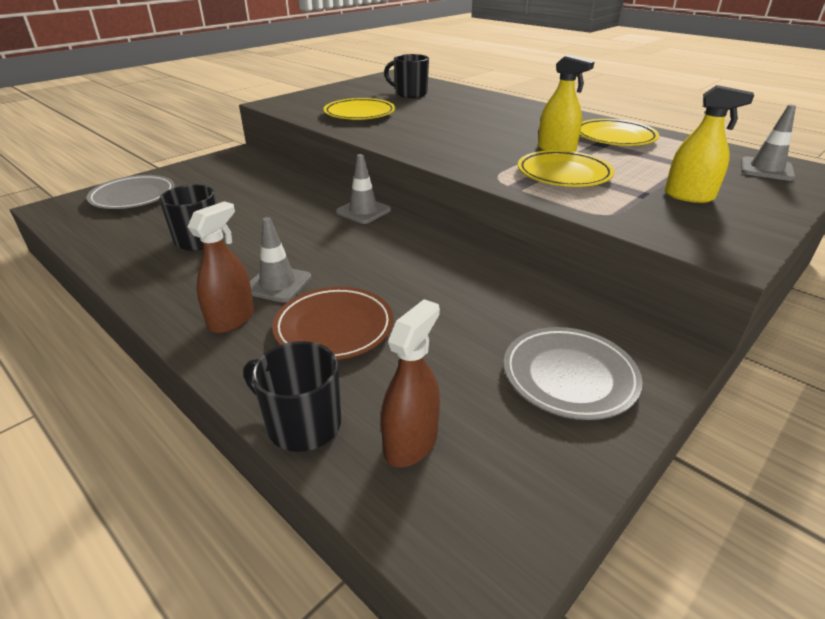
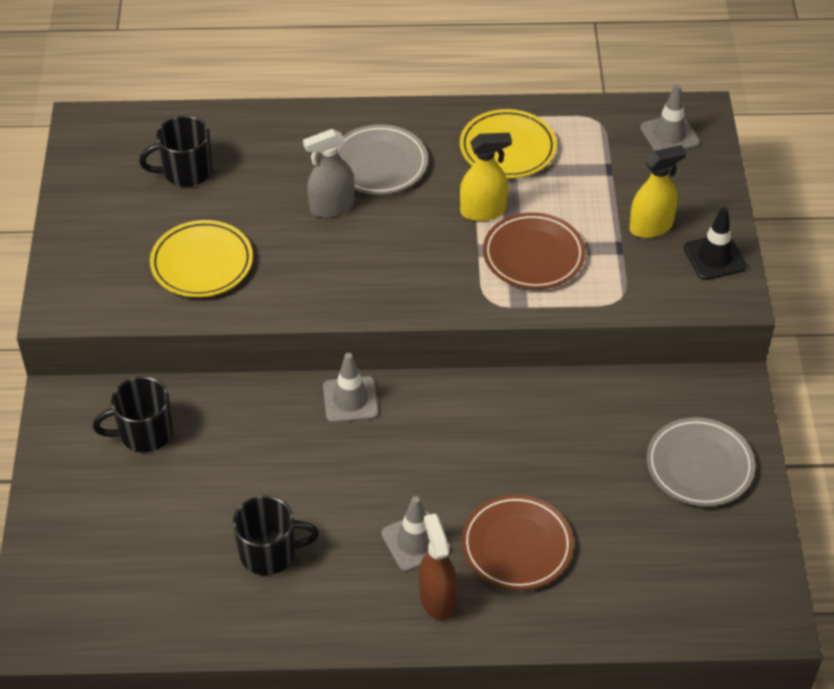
camera: 45 degrees left, 15 degrees up
grey plate [87,175,175,209] -> grey plate moved to [338,124,428,195]
black mug [243,341,341,452] -> black mug moved to [93,376,173,452]
brown spray bottle [381,299,440,467] -> none
yellow plate [518,150,614,187] -> brown plate [483,212,585,289]
none -> grey spray bottle [303,129,355,218]
none -> black traffic cone [684,207,747,280]

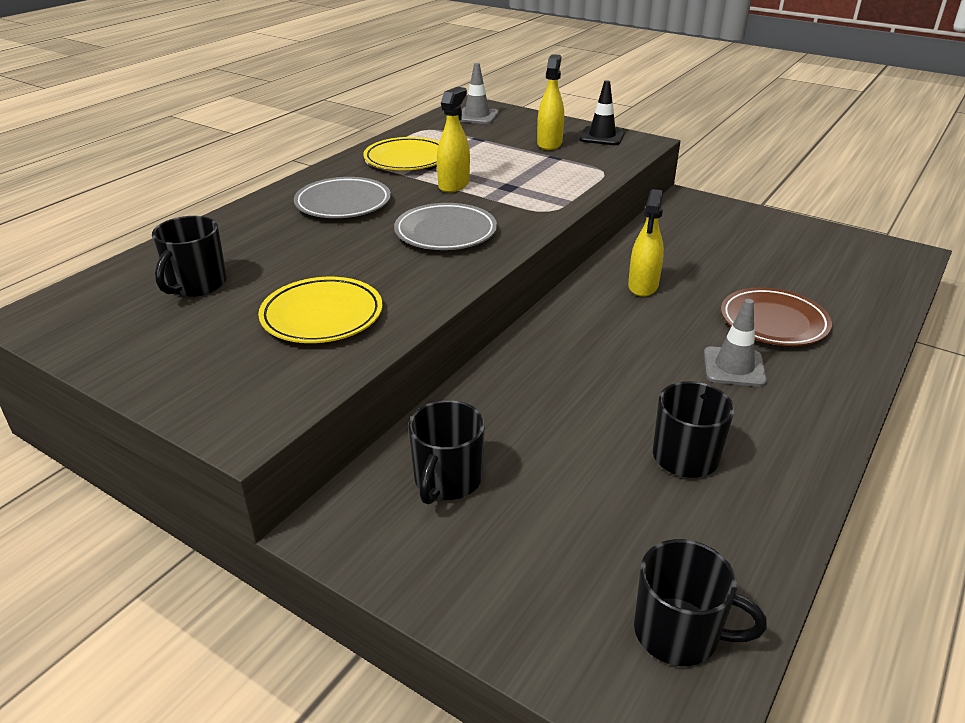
camera: 55 degrees left, 15 degrees down
grey spray bottle [303,129,355,218] -> none
grey traffic cone [323,353,379,423] -> none
brown spray bottle [419,514,457,621] -> none
brown plate [483,212,585,289] -> none
grey plate [647,417,755,507] -> grey plate moved to [394,203,497,250]
none -> yellow spray bottle [628,189,664,297]
none -> black mug [634,539,767,666]

